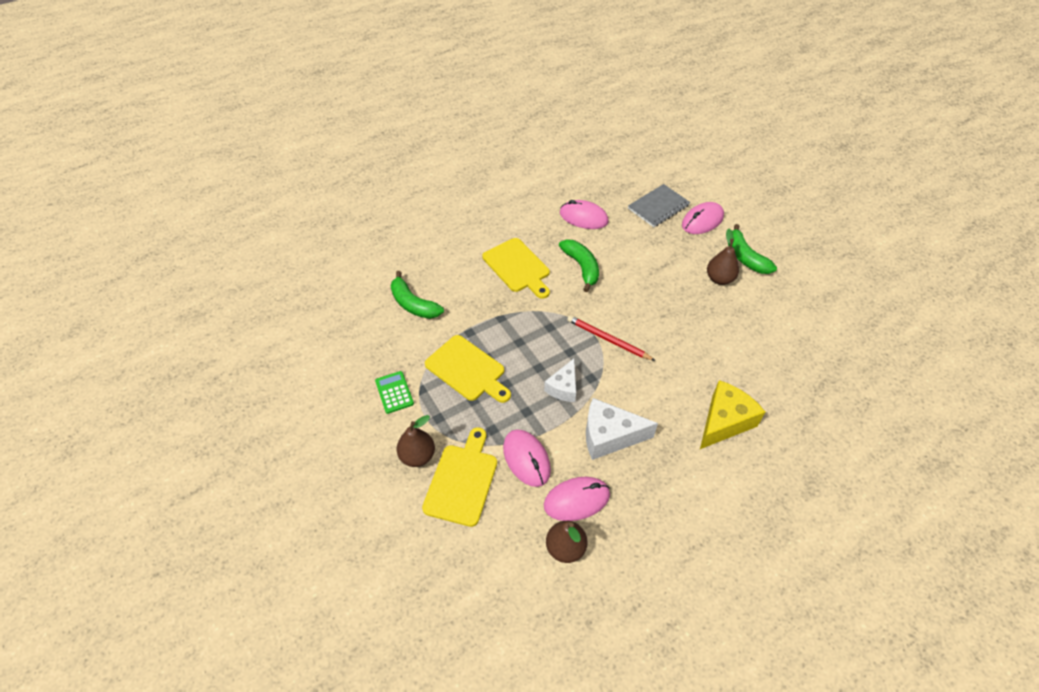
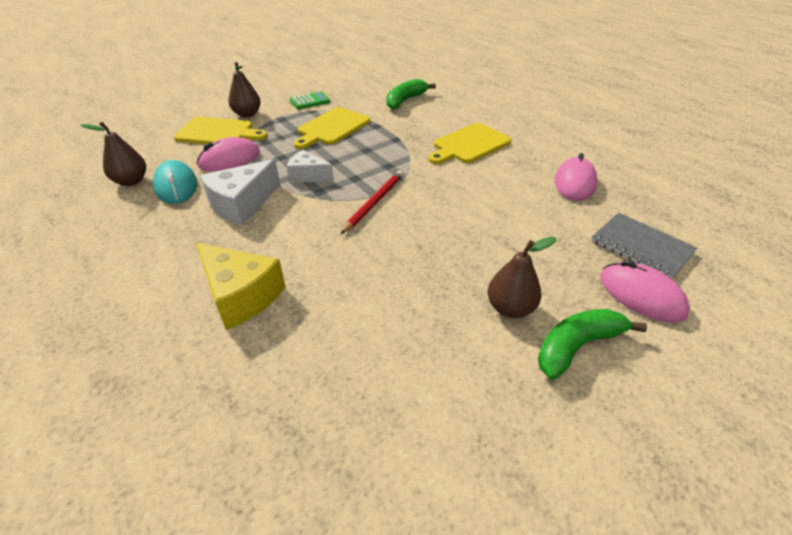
camera: 85 degrees right, 10 degrees down
pink mouse [543,477,610,521] -> turquoise mouse [153,160,197,204]
green banana [559,239,599,292] -> none
white cheese [586,398,658,460] -> white cheese turned 135 degrees counterclockwise [200,159,280,226]

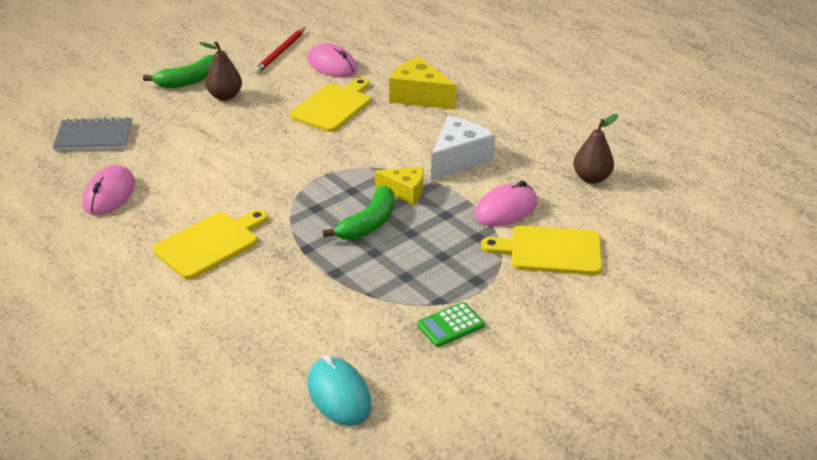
camera: 175 degrees right, 5 degrees down
turquoise mouse [153,160,197,204] -> turquoise mouse moved to [308,355,371,426]
brown pear [229,62,261,117] -> none
white cheese [287,150,334,183] -> yellow cheese [375,167,423,205]
yellow cutting board [294,107,370,149] -> yellow cutting board moved to [290,78,371,132]
red pencil [341,171,403,234] -> red pencil moved to [254,28,305,74]
green banana [386,79,436,110] -> green banana moved to [323,186,394,240]
grey notebook [591,213,697,279] -> grey notebook turned 45 degrees counterclockwise [53,117,132,151]
pink mouse [600,260,690,323] -> pink mouse moved to [307,43,357,77]

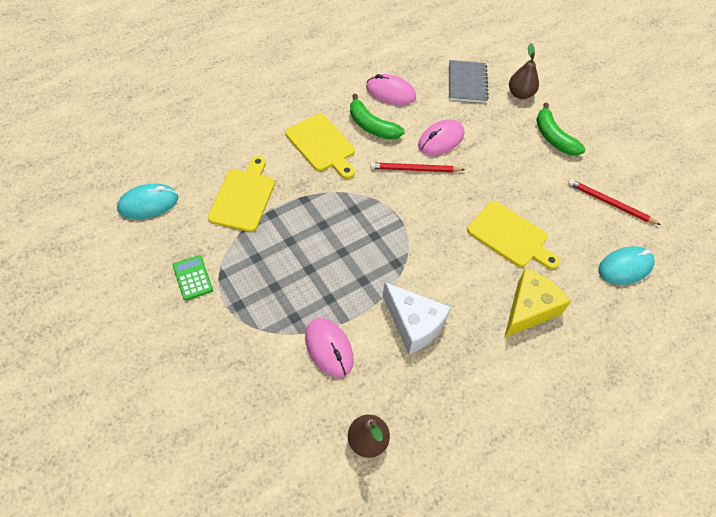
camera: 95 degrees right, 20 degrees up
brown pear [199,41,242,101] -> brown pear moved to [509,43,539,99]
pink mouse [307,43,357,77] -> pink mouse moved to [418,119,464,155]
green banana [323,186,394,240] -> green banana moved to [350,94,405,140]
yellow cheese [375,167,423,205] -> none
yellow cutting board [481,225,602,275] -> yellow cutting board moved to [208,156,275,232]
none -> red pencil [370,163,465,172]
none -> turquoise mouse [599,246,655,285]

